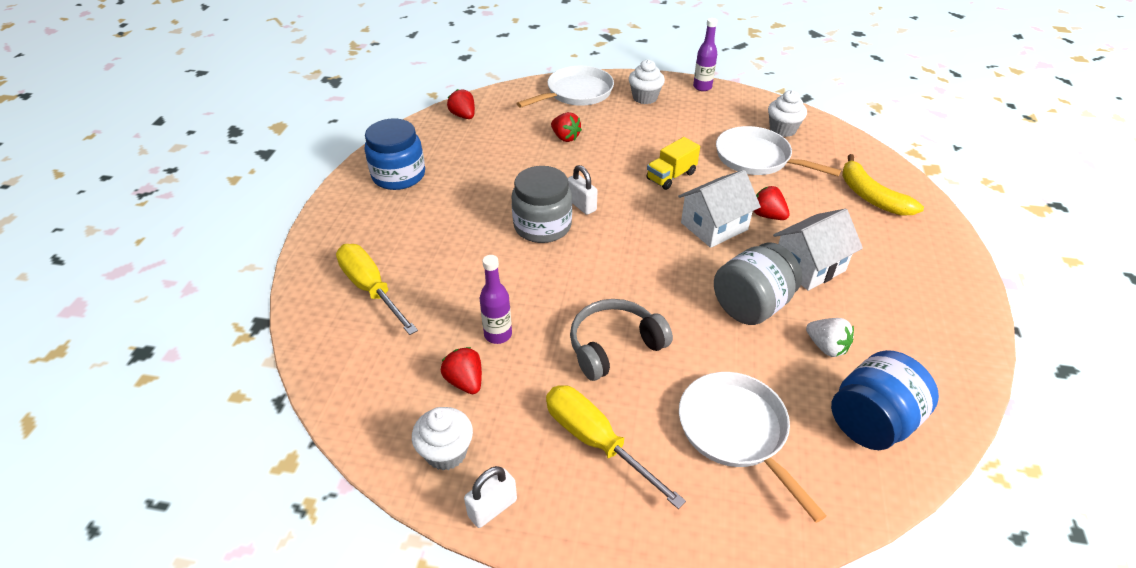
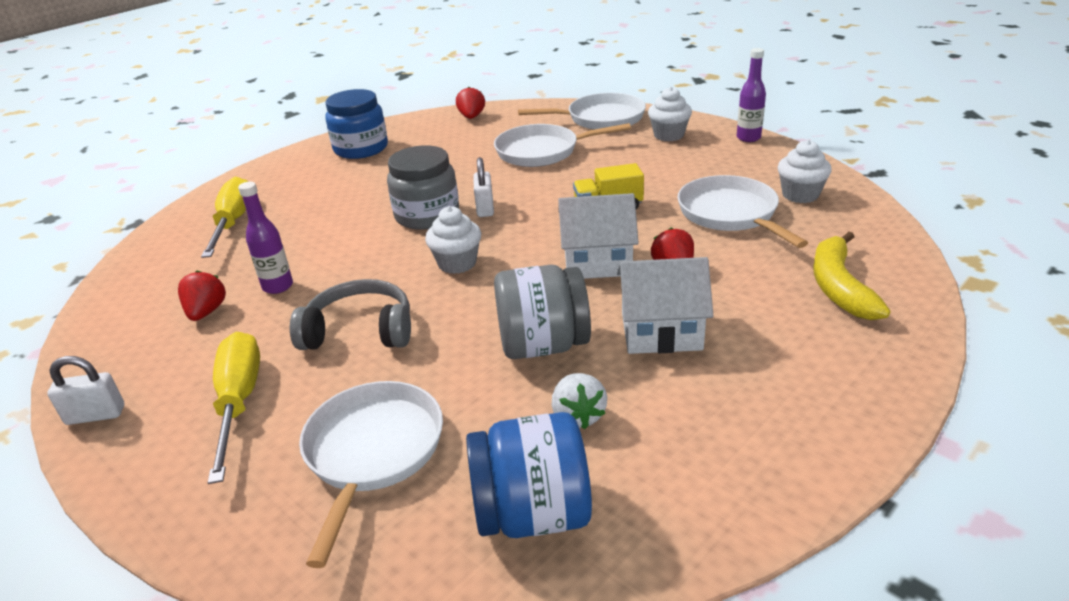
camera: 35 degrees right, 10 degrees down
white cupcake [412,407,473,470] -> white cupcake moved to [425,206,481,274]
red strawberry [551,112,582,142] -> white pan [494,123,631,167]

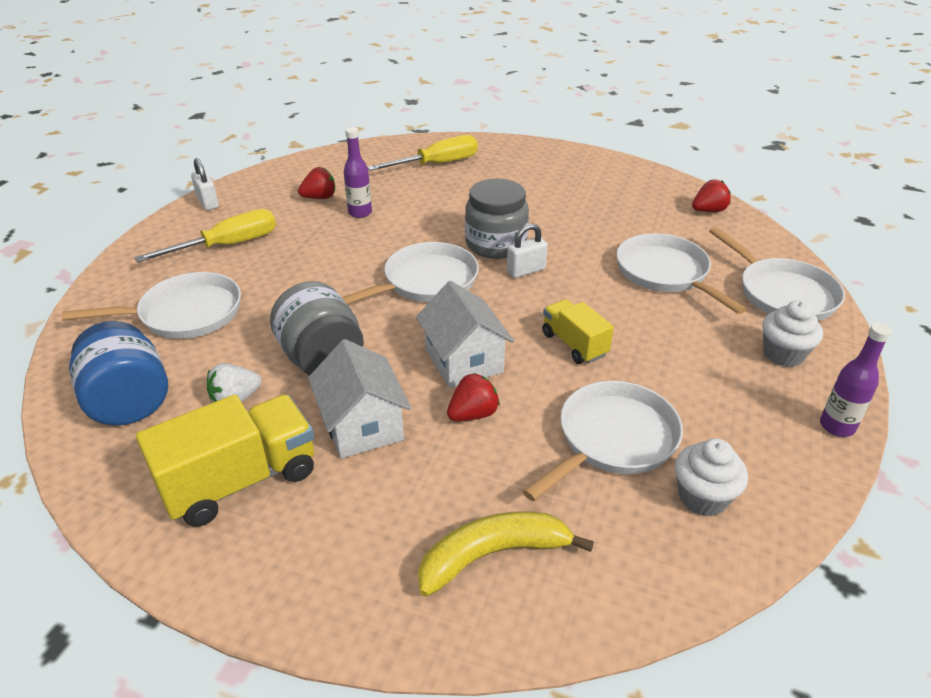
camera: 65 degrees right, 5 degrees up
grey headphones [290,279,411,350] -> none
blue jar [326,89,388,159] -> none
white cupcake [425,206,481,274] -> white pan [342,242,479,305]
none -> yellow truck [136,394,314,527]

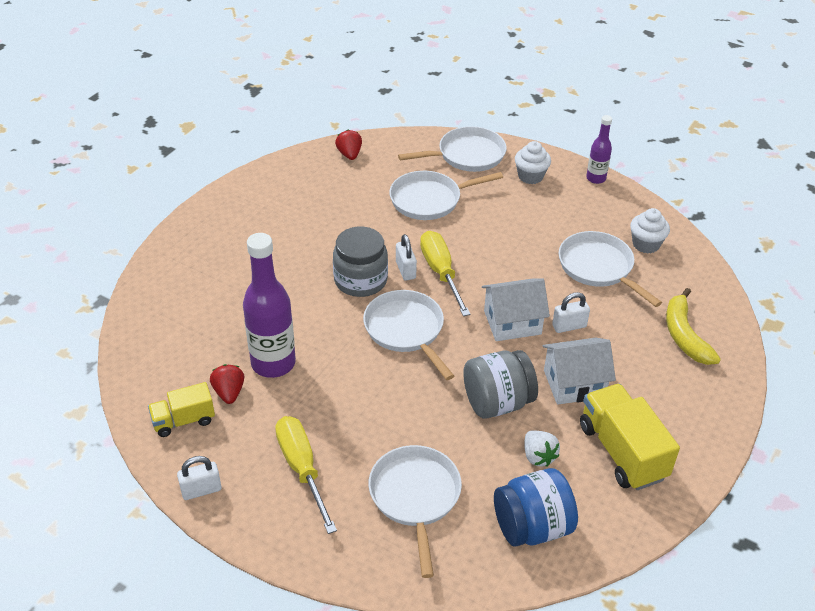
camera: 80 degrees left, 5 degrees up
purple bottle [344,127,372,218] -> purple bottle [243,233,296,378], size x1.85
yellow screwdriver [367,135,478,171] -> yellow screwdriver moved to [420,231,470,316]
red strawberry [447,373,500,421] -> white padlock [552,292,590,333]
yellow truck [542,299,614,364] -> yellow truck moved to [148,382,215,437]

